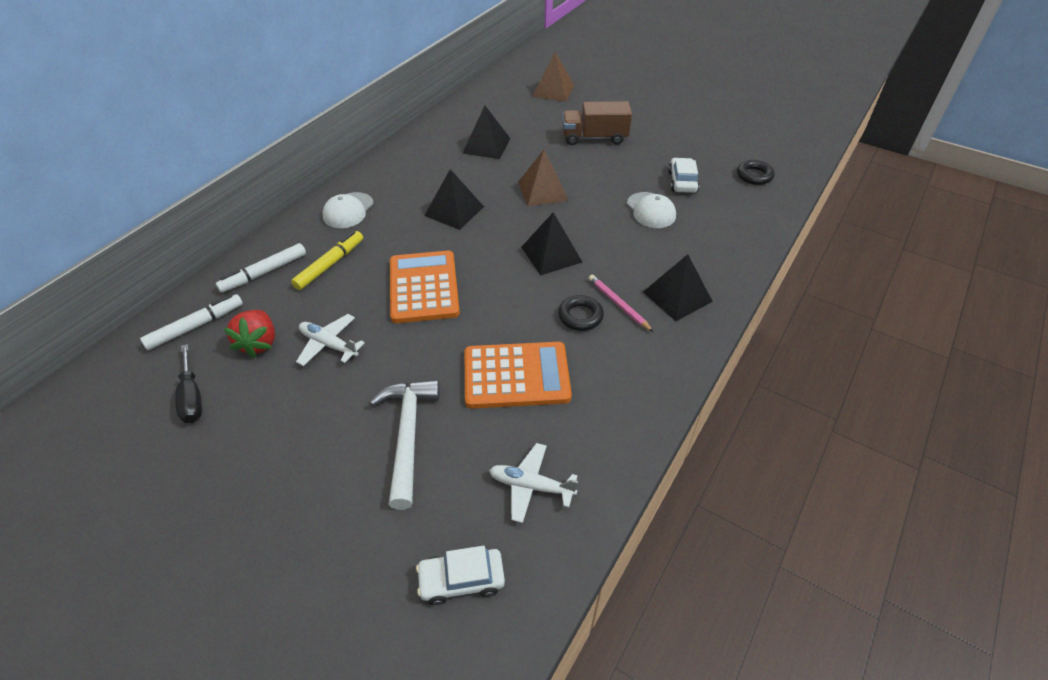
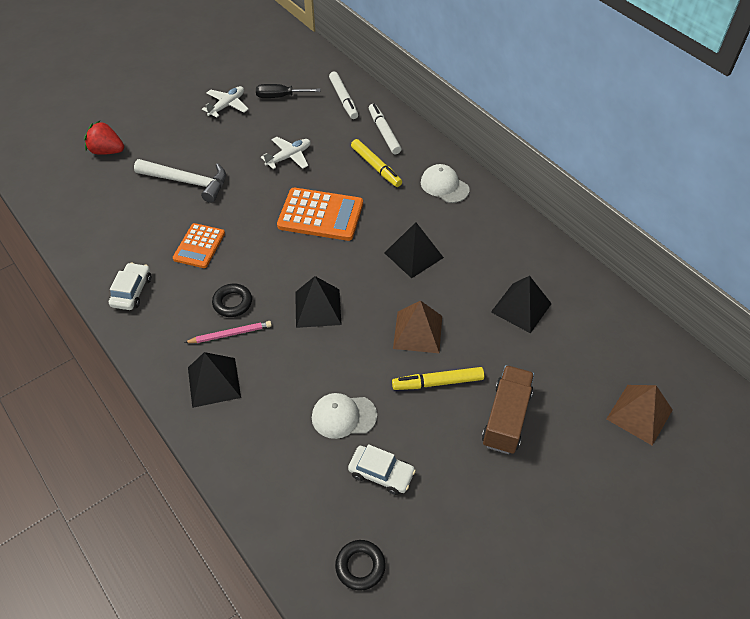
camera: 110 degrees right, 5 degrees up
red strawberry [223,310,275,358] -> red strawberry moved to [84,121,124,155]
white car [416,546,505,605] -> white car moved to [109,263,151,310]
orange calculator [465,342,572,409] -> orange calculator [173,223,225,268], size x0.63
white plane [489,443,578,523] -> white plane moved to [202,86,249,117]
none -> yellow marker [392,367,484,390]

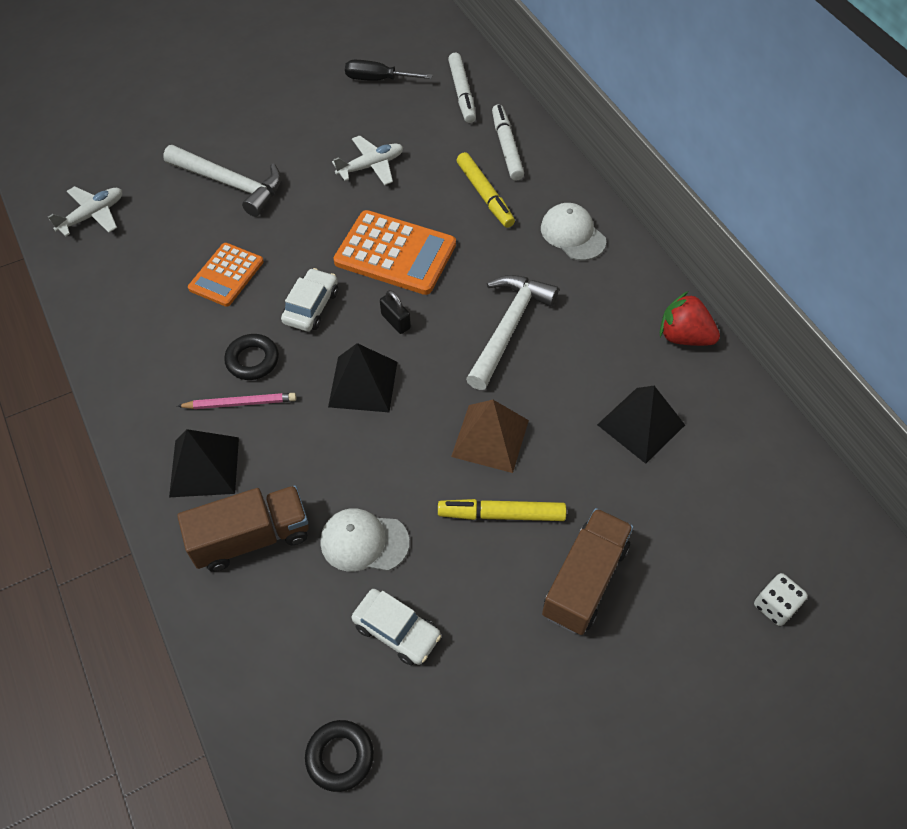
camera: 10 degrees right, 5 degrees up
red strawberry [84,121,124,155] -> red strawberry moved to [660,291,720,346]
white car [109,263,151,310] -> white car moved to [281,268,338,331]
white plane [202,86,249,117] -> white plane moved to [48,186,122,236]
black pyramid [385,222,444,278] -> white hammer [466,275,559,390]
brown pyramid [607,385,673,446] -> white dice [754,573,808,626]
none -> brown truck [177,486,309,572]
none -> black padlock [380,290,411,334]

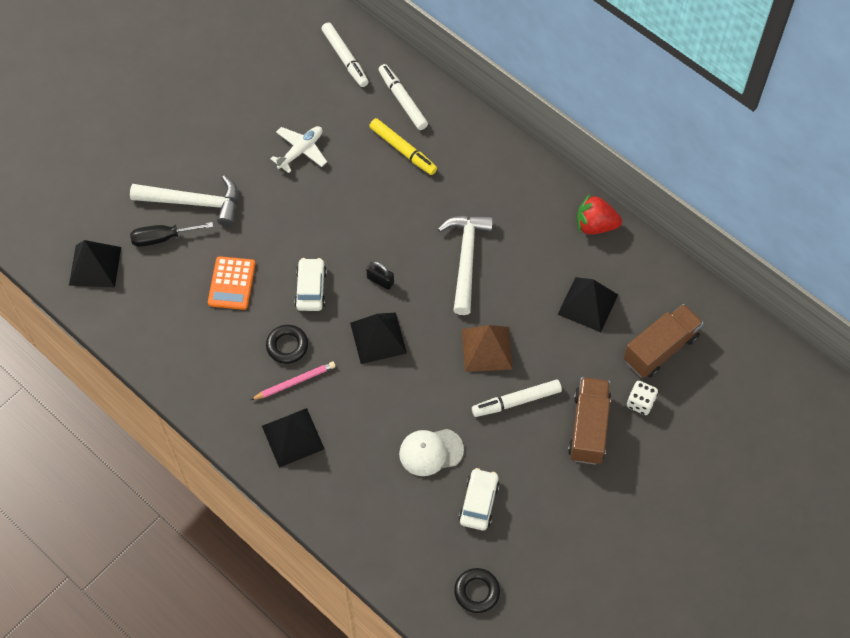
camera: 20 degrees left, 5 degrees up
white plane [48,186,122,236] -> black pyramid [69,240,121,287]
brown truck [177,486,309,572] -> brown truck moved to [624,304,704,378]
orange calculator [334,210,456,295] -> none
black screwdriver [345,60,433,81] -> black screwdriver moved to [130,222,213,247]
white car [351,589,441,665] -> white car turned 90 degrees counterclockwise [459,468,500,530]
yellow marker [438,499,566,521] -> white marker [472,380,562,417]
white cap [541,203,606,261] -> none
white dice [754,573,808,626] -> white dice moved to [627,381,658,415]

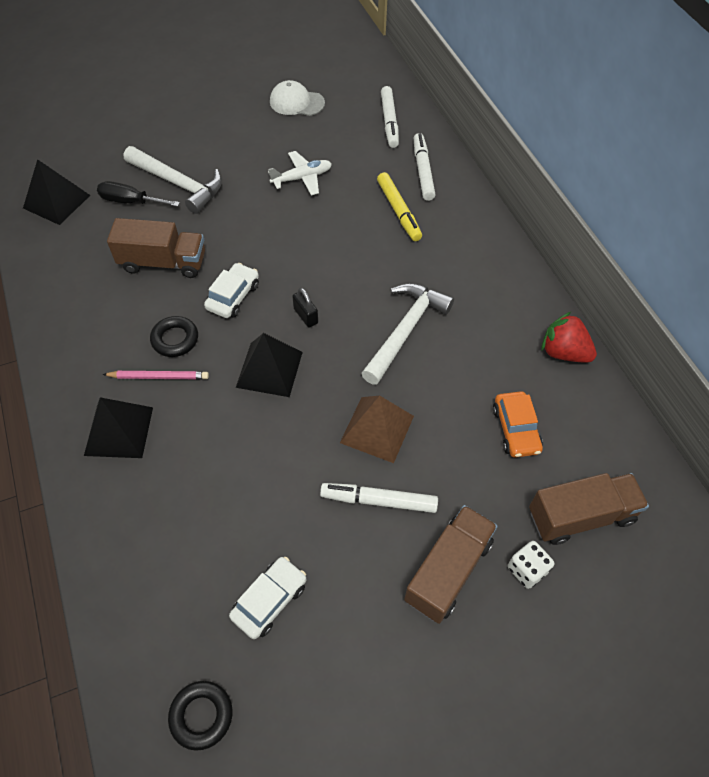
camera: 25 degrees right, 5 degrees down
orange calculator [208,256,255,310] -> brown truck [107,218,205,278]
white cap [399,429,464,476] -> white cap moved to [270,80,325,116]
black pyramid [557,277,618,332] -> orange car [493,391,543,458]

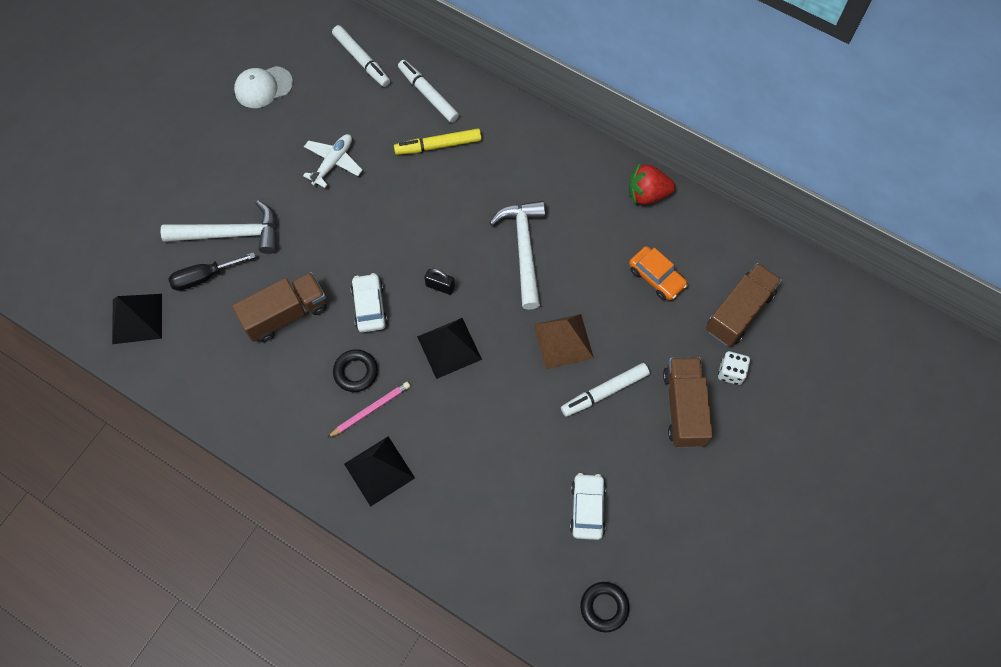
camera: 35 degrees left, 10 degrees up
yellow marker [377,172,422,241] -> yellow marker turned 135 degrees clockwise [394,129,482,155]

